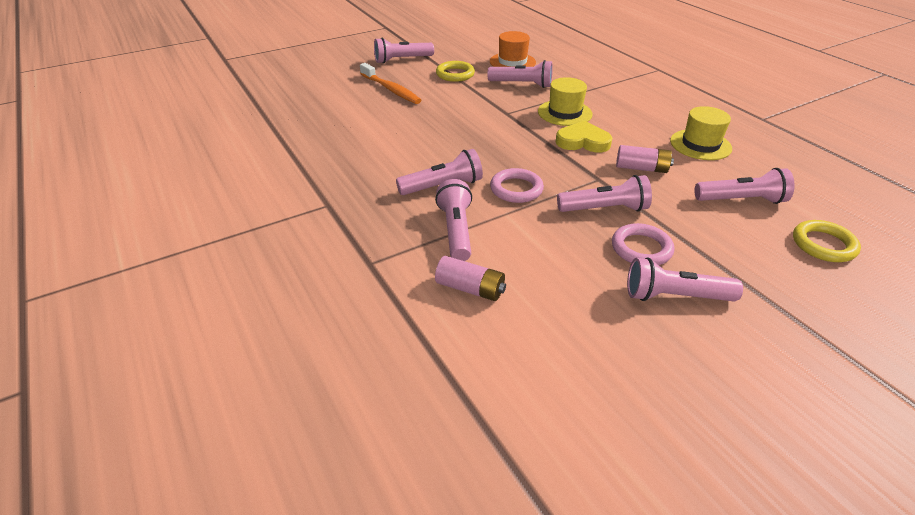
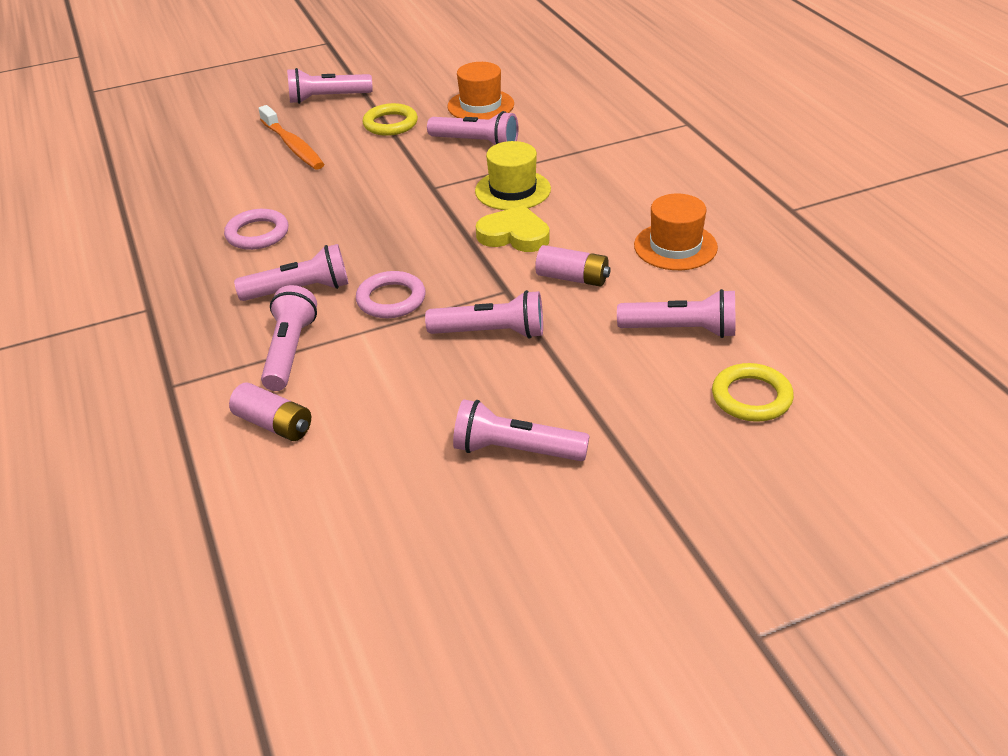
camera: 10 degrees right, 0 degrees up
pink ring [612,223,674,265] -> pink ring moved to [224,209,289,250]
yellow hat [670,106,732,160] -> orange hat [634,194,718,270]

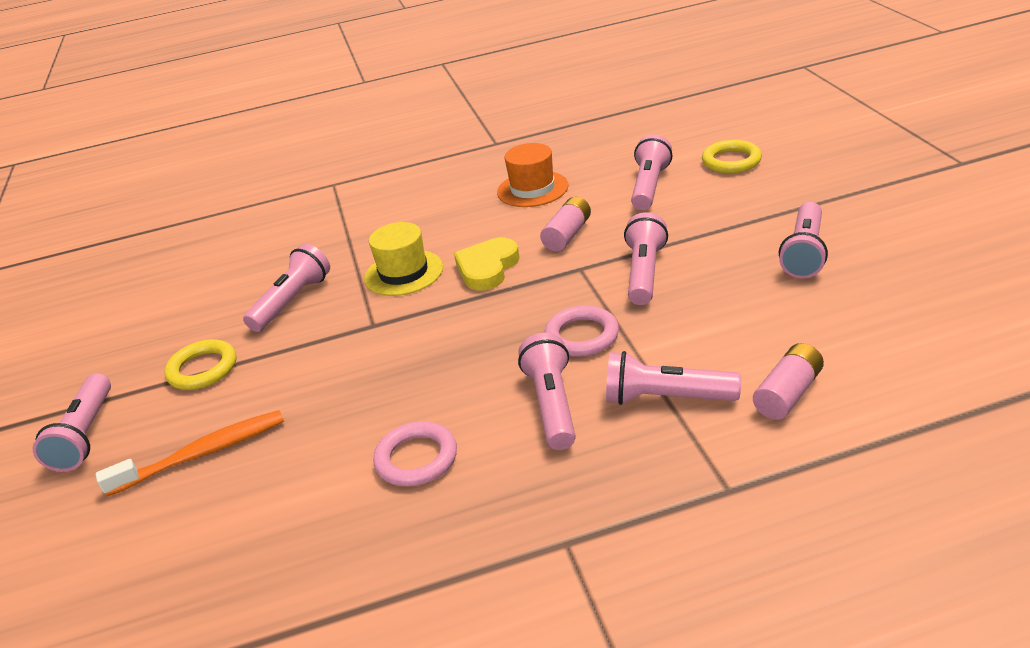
camera: 80 degrees left, 5 degrees down
orange hat [447,62,514,120] -> none

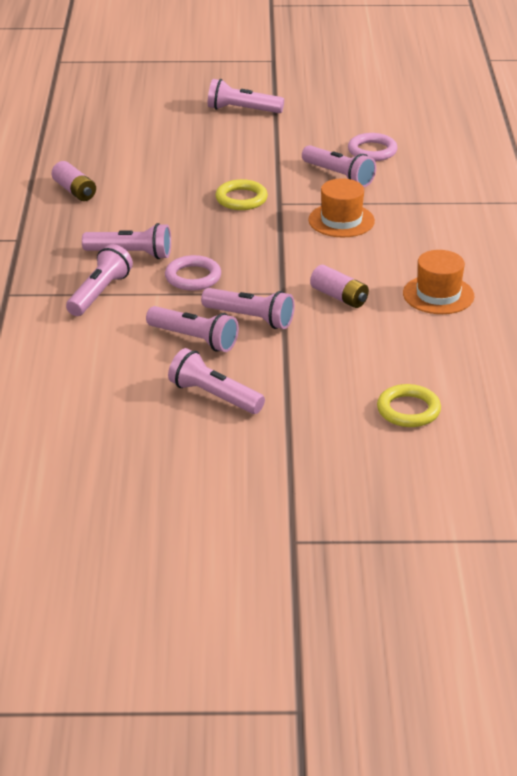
camera: 100 degrees right, 0 degrees up
orange toothbrush [96,410,284,496] -> none
yellow ring [164,339,237,390] -> yellow ring moved to [215,179,268,210]
yellow hat [364,222,443,296] -> orange hat [308,178,375,237]
pink ring [373,421,457,487] -> pink ring moved to [348,133,397,161]
yellow heart [454,238,520,291] -> none
pink flashlight [631,134,672,210] -> pink flashlight moved to [146,306,239,352]
pink battery [753,343,824,420] -> pink battery moved to [51,161,96,201]

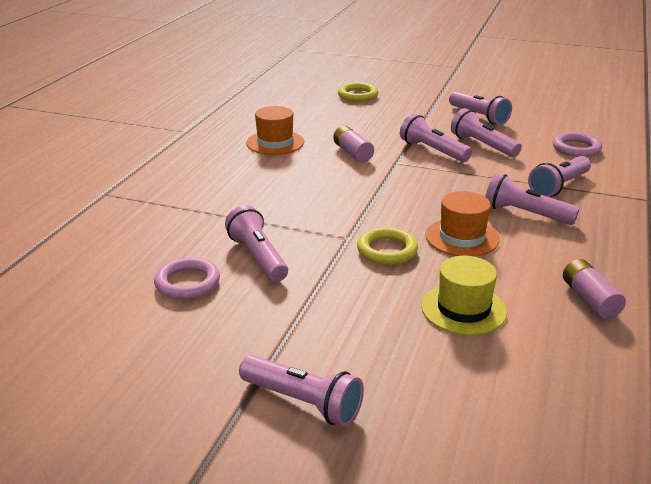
camera: 160 degrees left, 5 degrees down
pink ring [165,255,221,291] -> pink ring moved to [553,132,602,157]
orange hat [308,178,375,237] -> orange hat moved to [425,191,500,257]
none -> yellow hat [421,256,507,335]

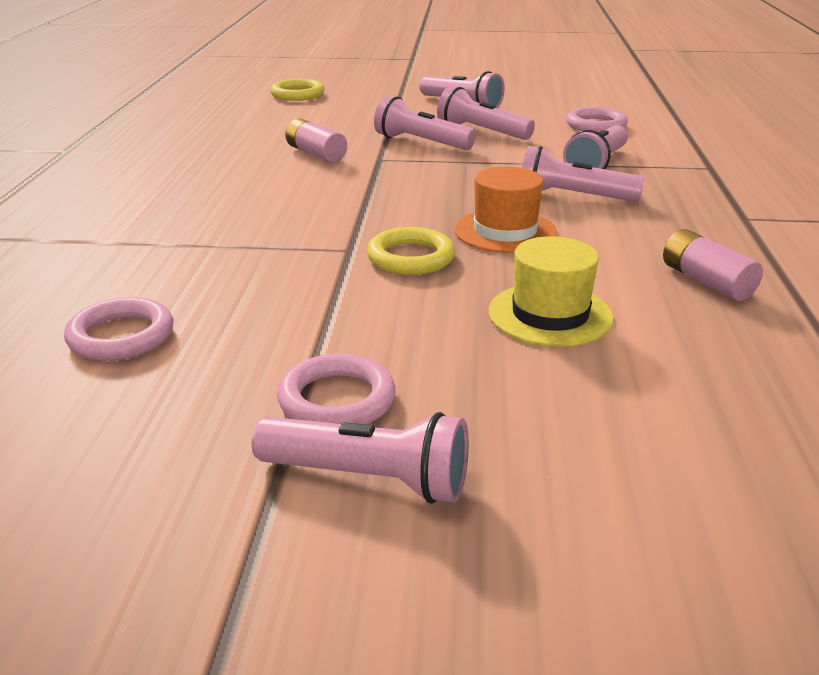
camera: 15 degrees left, 0 degrees up
pink flashlight [225,205,288,282] -> none
orange hat [246,106,304,155] -> none
none -> pink ring [277,353,396,424]

